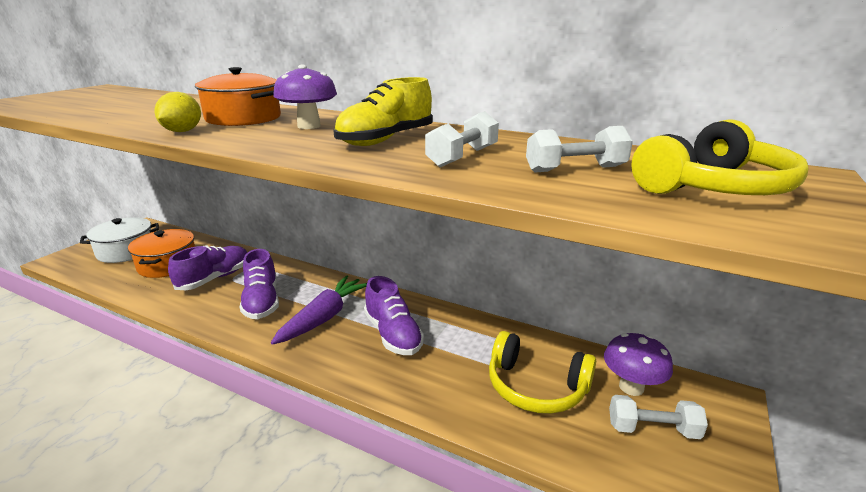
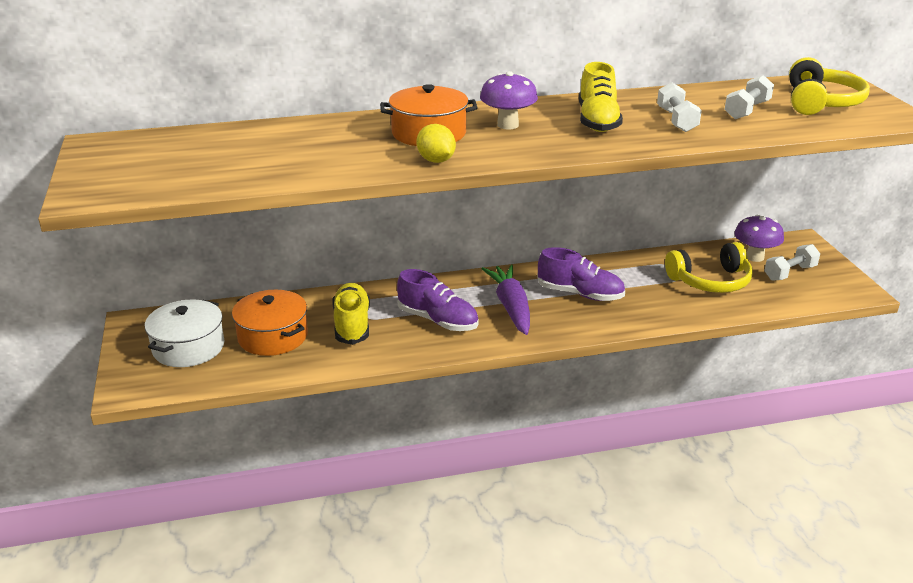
camera: 40 degrees left, 5 degrees up
purple shoe [168,245,247,290] -> yellow shoe [332,283,370,345]

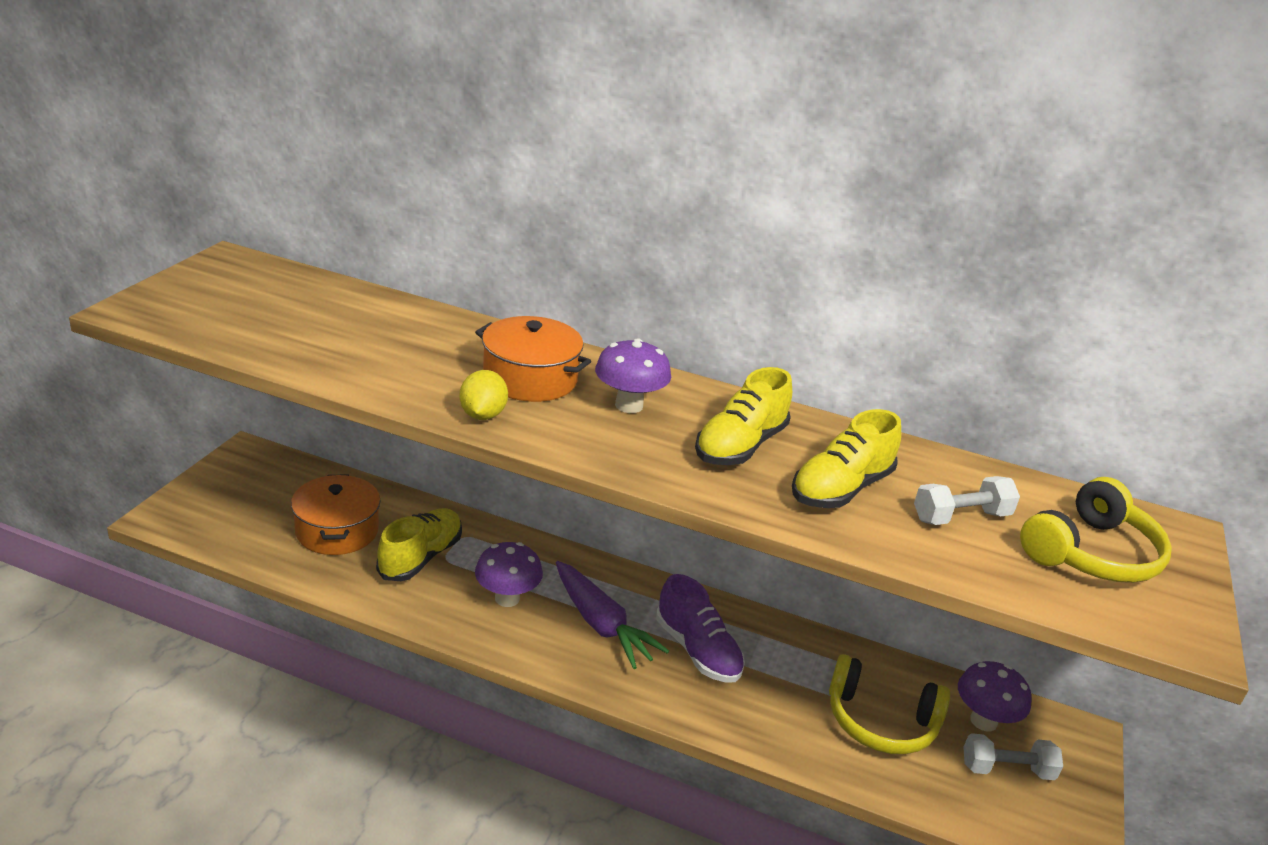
camera: 30 degrees right, 0 degrees up
white pot [145,299,224,367] -> none
purple shoe [397,269,479,331] -> purple mushroom [475,542,543,607]
purple carrot [482,264,530,335] -> purple carrot turned 120 degrees clockwise [556,561,669,669]
white dumbbell [657,82,702,132] -> yellow shoe [792,409,901,508]

